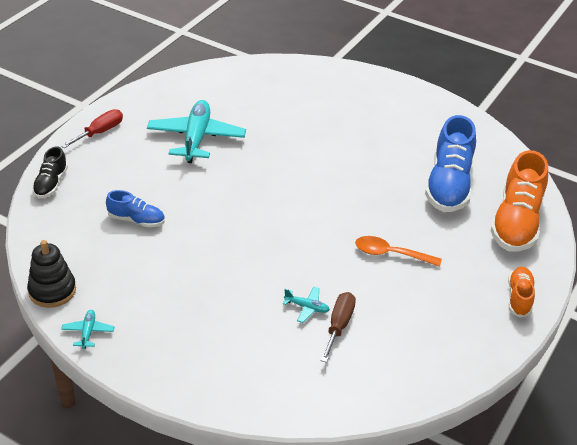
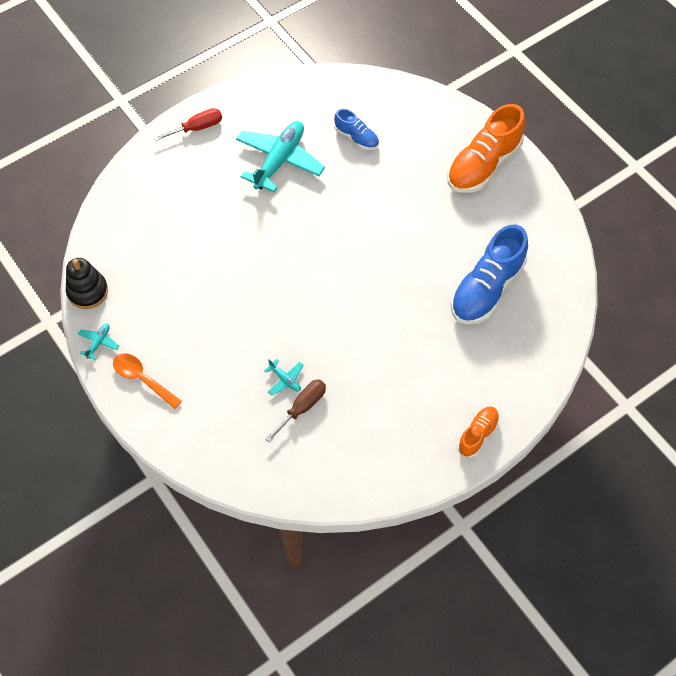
camera: 25 degrees right, 20 degrees up
black shoe [32,146,68,198] -> none
blue shoe [106,190,165,227] -> blue shoe moved to [334,108,379,150]
orange spoon [355,236,442,267] -> orange spoon moved to [113,353,182,409]
orange shoe [490,150,548,252] -> orange shoe moved to [447,104,525,193]

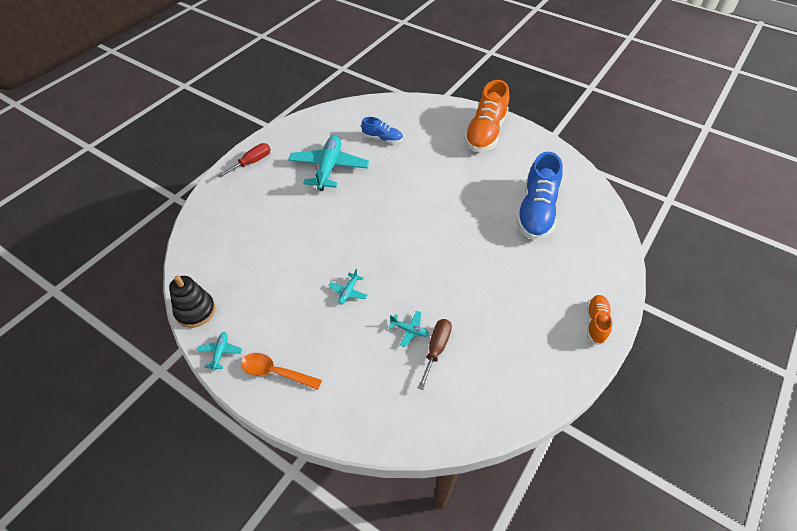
camera: 20 degrees left, 10 degrees down
none -> turquoise plane [328,269,368,304]

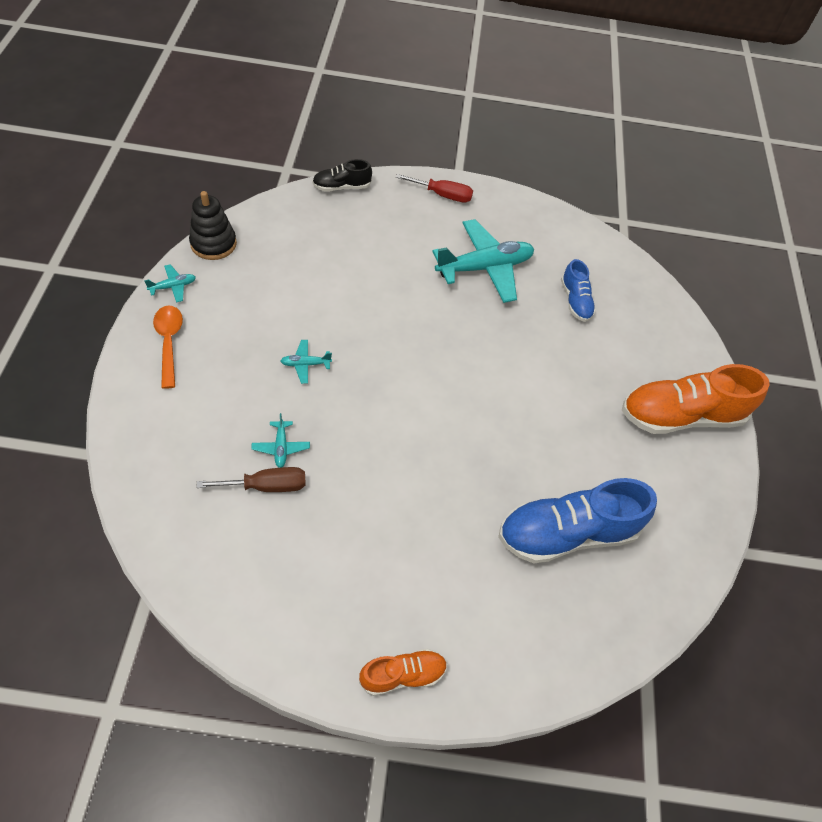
camera: 55 degrees right, 5 degrees up
none -> black shoe [312,159,372,192]

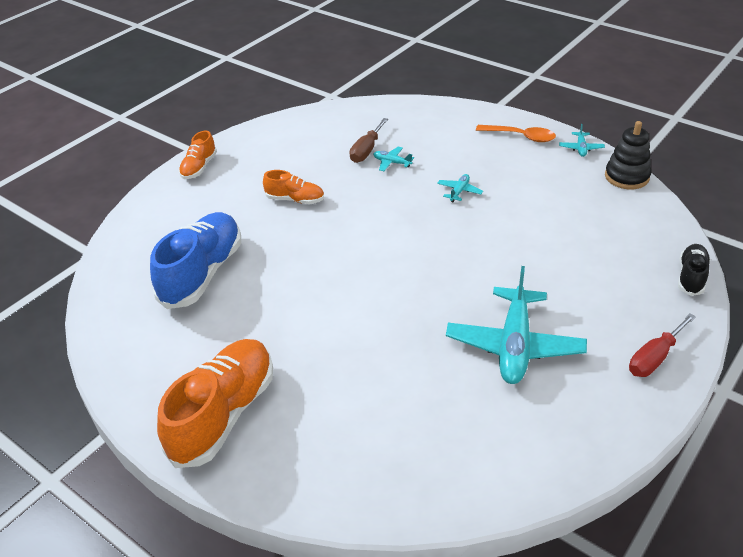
camera: 130 degrees right, 15 degrees down
blue shoe [561,259,596,322] -> none
none -> orange shoe [263,170,324,204]

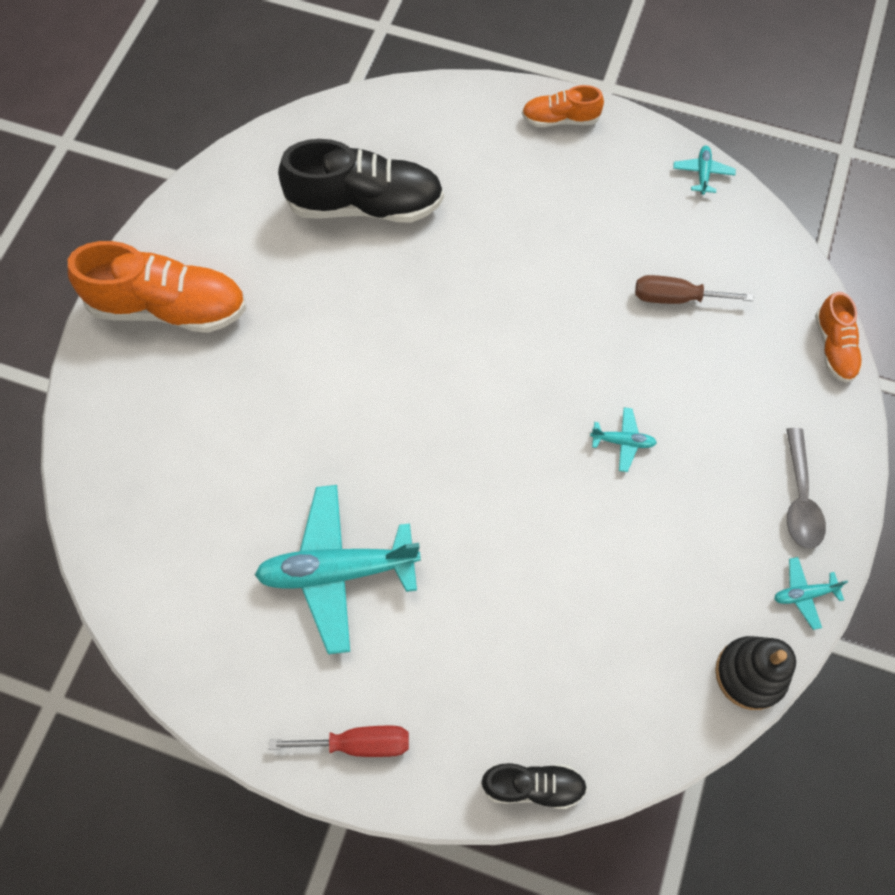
camera: 70 degrees right, 25 degrees up
blue shoe [150,212,241,309] -> black shoe [278,139,444,222]
orange shoe [263,170,324,204] -> orange shoe moved to [815,292,863,383]
turquoise plane [373,147,414,171] -> turquoise plane moved to [673,146,736,195]
orange spoon [476,125,556,142] -> grey spoon [786,428,826,549]
red screwdriver [629,314,696,377] -> red screwdriver turned 150 degrees clockwise [269,726,409,757]

